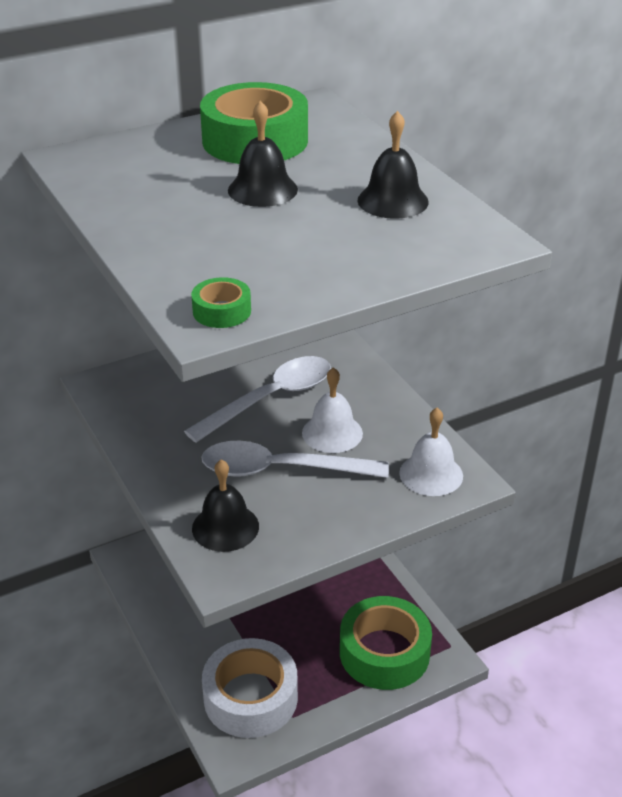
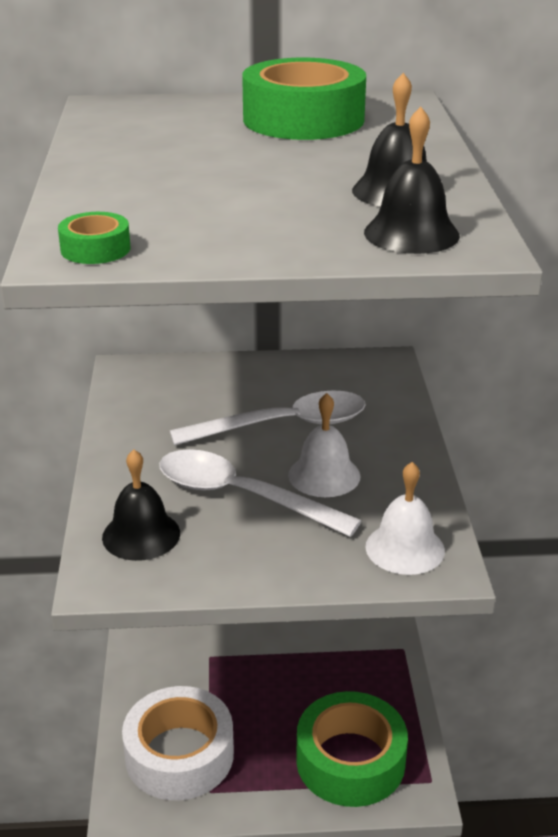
camera: 25 degrees right, 5 degrees down
black bell [228,101,298,207] -> black bell moved to [364,107,460,254]

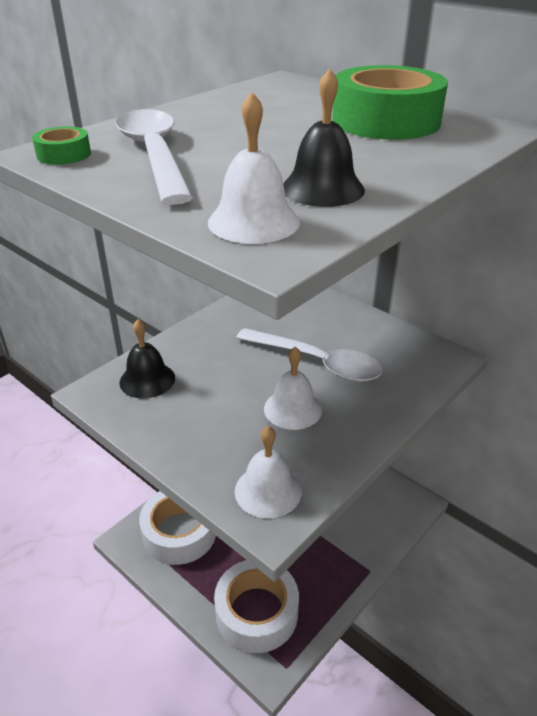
camera: 45 degrees right, 5 degrees up
white spoon [159,449,362,537] -> white spoon moved to [116,109,193,205]
green tape [296,691,408,807] -> white tape [214,560,299,653]
black bell [364,107,460,254] -> white bell [208,92,300,244]

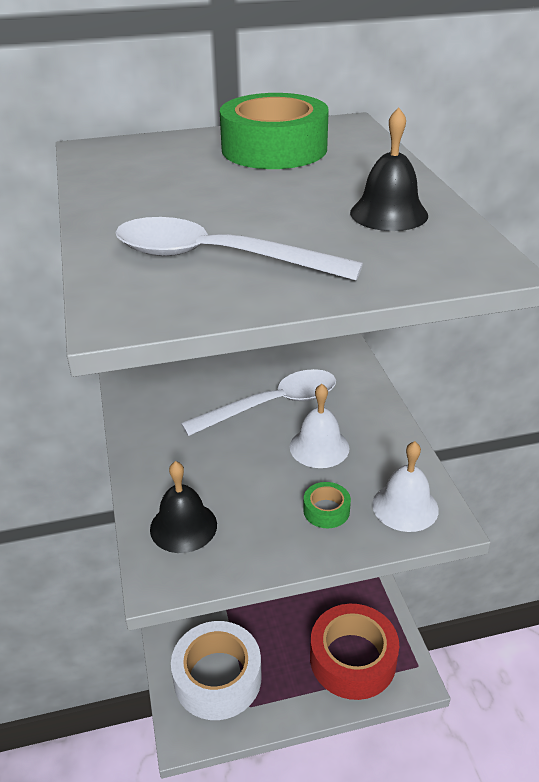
camera: 55 degrees left, 0 degrees up
green tape [32,126,91,165] -> green tape moved to [303,482,351,528]
white bell [208,92,300,244] -> none
white tape [214,560,299,653] -> red tape [310,604,399,700]

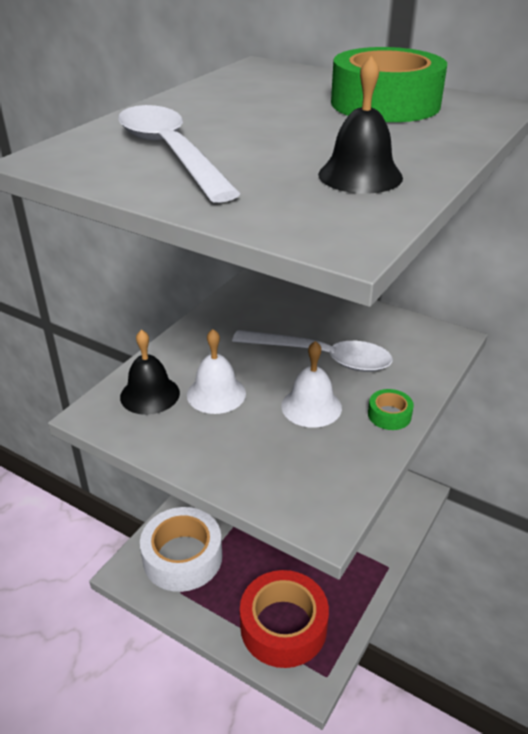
camera: 45 degrees right, 0 degrees up
green tape [303,482,351,528] -> green tape moved to [368,389,414,430]
white bell [372,441,439,532] -> white bell moved to [187,329,246,414]

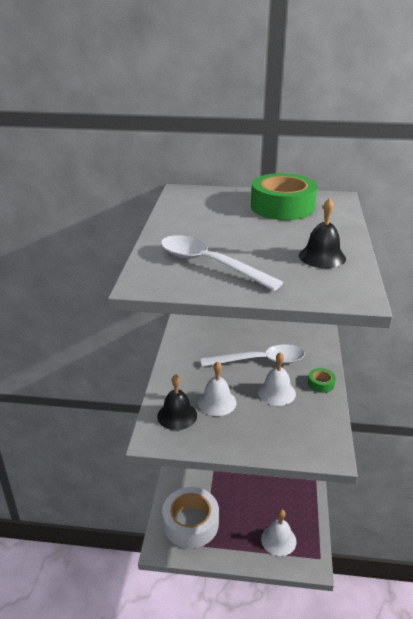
camera: 25 degrees left, 5 degrees down
red tape [240,570,329,668] -> white bell [261,510,297,556]

